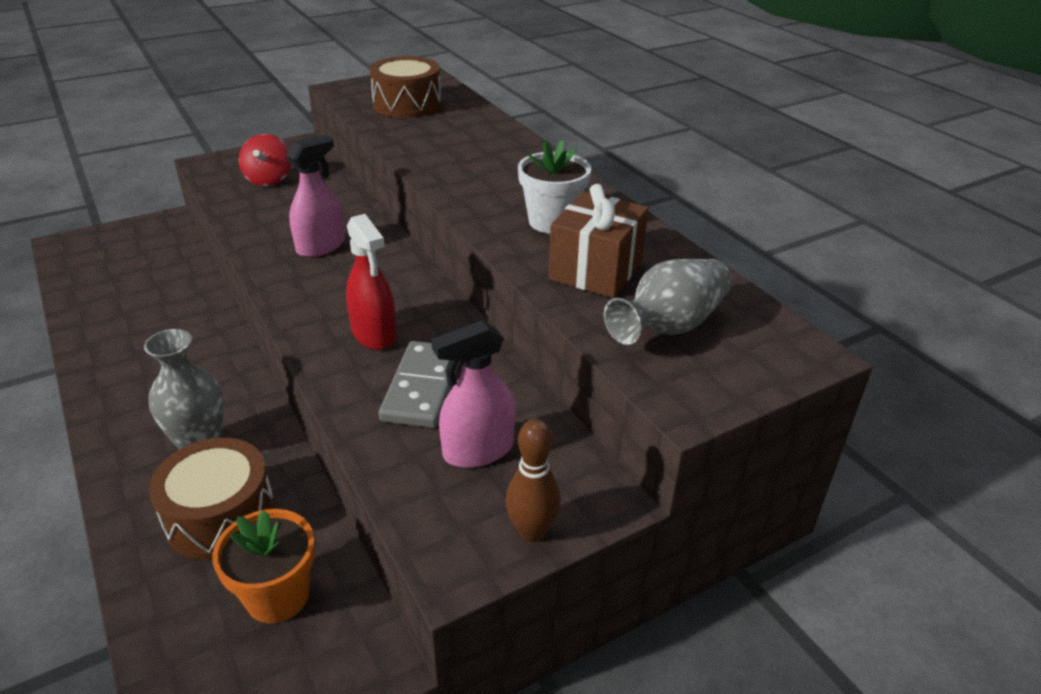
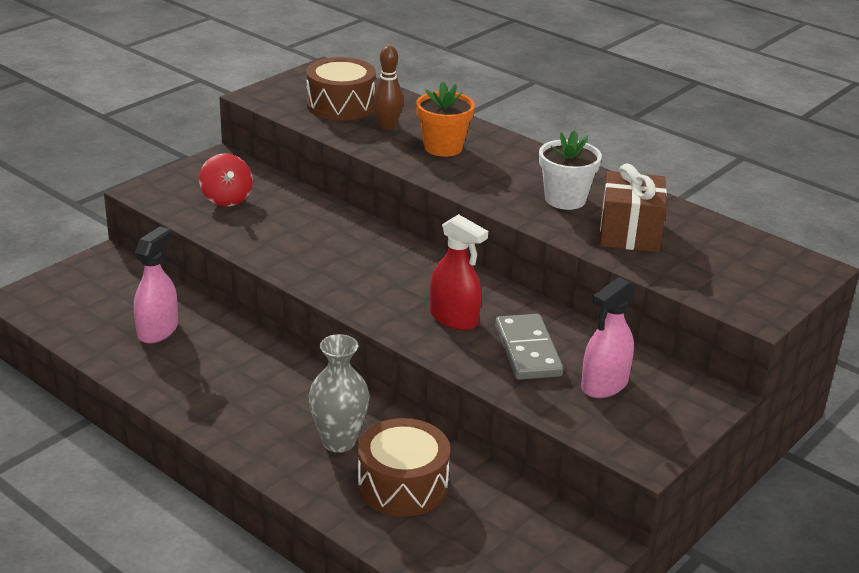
camera: 20 degrees left, 5 degrees down
orange flower pot [212,509,315,623] -> orange flower pot moved to [416,81,475,157]
pink spray bottle [286,135,345,257] -> pink spray bottle moved to [134,227,178,343]
brown bowling pin [506,419,561,542] -> brown bowling pin moved to [373,46,403,130]
grey vase [604,259,732,345] -> none

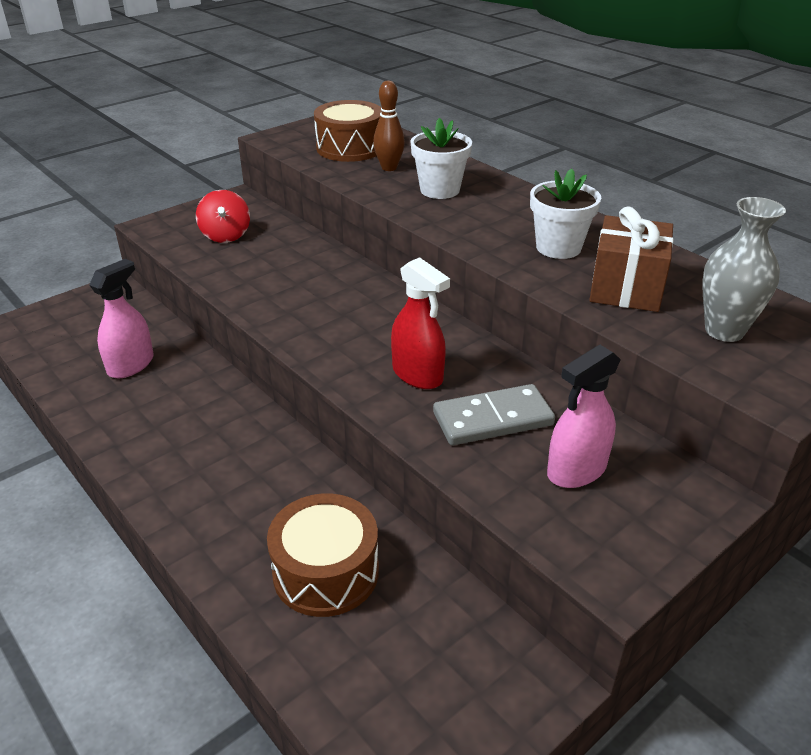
camera: 10 degrees right, 5 degrees up
grey vase [308,334,370,453] -> grey vase moved to [702,197,786,342]
orange flower pot [416,81,475,157] -> white flower pot [411,118,472,199]
grey domino [495,314,564,380] -> grey domino turned 75 degrees clockwise [433,384,555,445]

